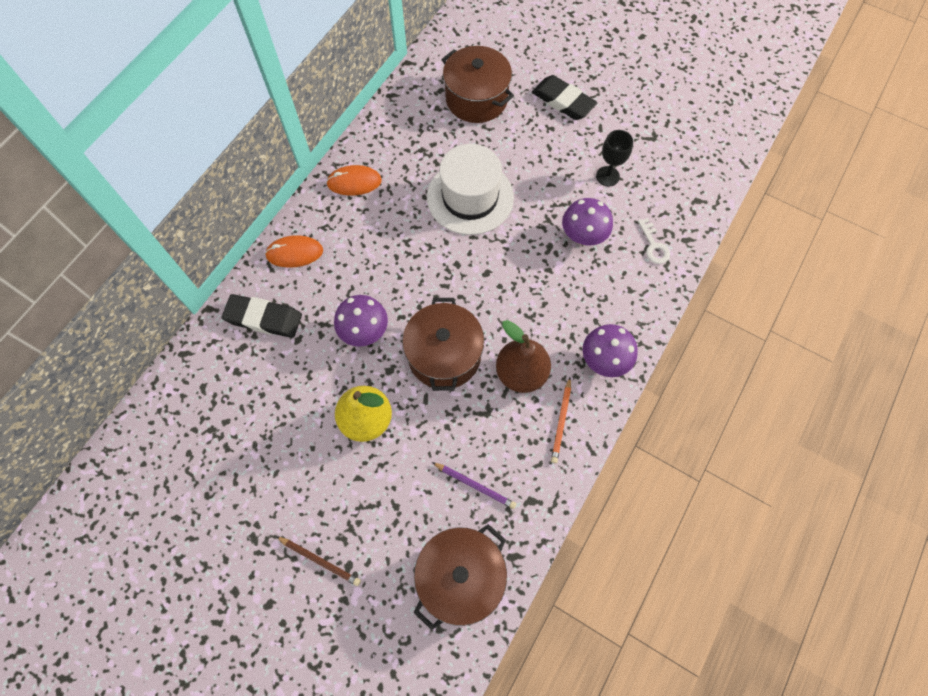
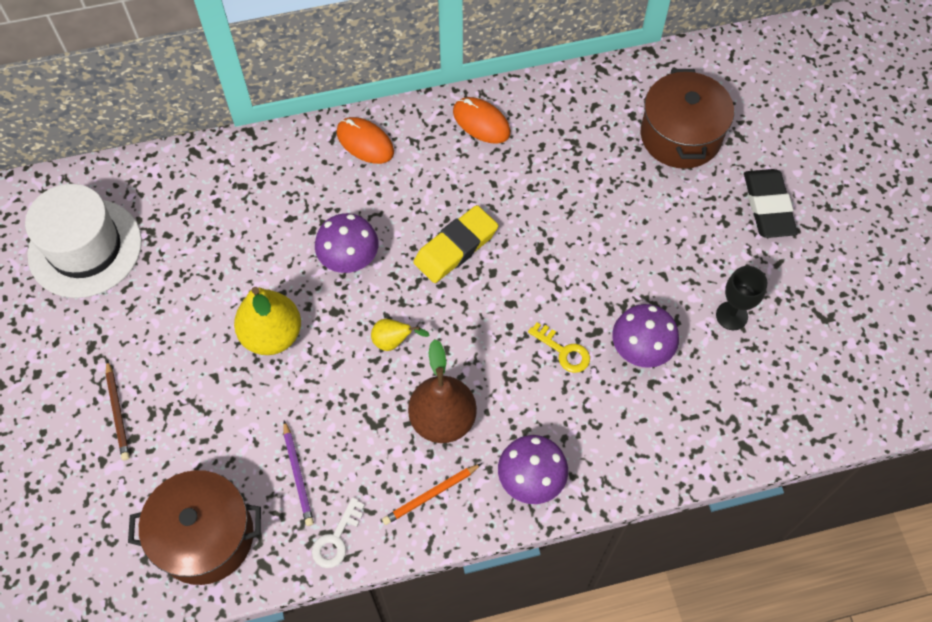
camera: 45 degrees right, 5 degrees down
black eraser [221,294,302,338] -> none
brown pot [402,298,484,391] -> yellow pear [371,319,429,351]
white hat [427,144,514,235] -> white hat moved to [25,184,142,298]
white key [638,218,670,264] -> white key moved to [312,497,365,568]
none -> yellow eraser [414,205,498,283]
none -> yellow key [528,323,590,373]

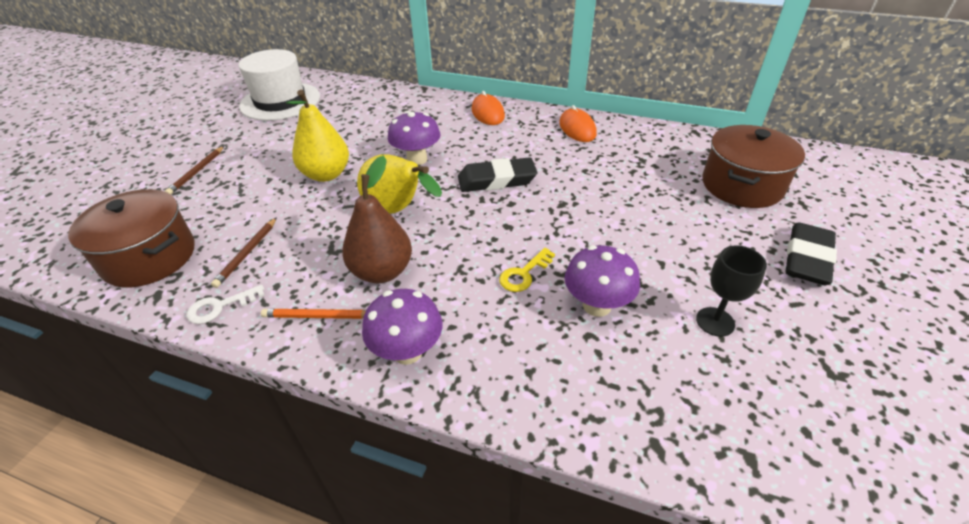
camera: 35 degrees right, 20 degrees down
purple pencil [283,420,314,526] -> brown pencil [211,217,277,288]
yellow pear [371,319,429,351] -> yellow pear [357,154,442,214], size x2.01
yellow eraser [414,205,498,283] -> black eraser [458,157,537,192]
yellow key [528,323,590,373] -> yellow key turned 60 degrees clockwise [499,248,555,292]

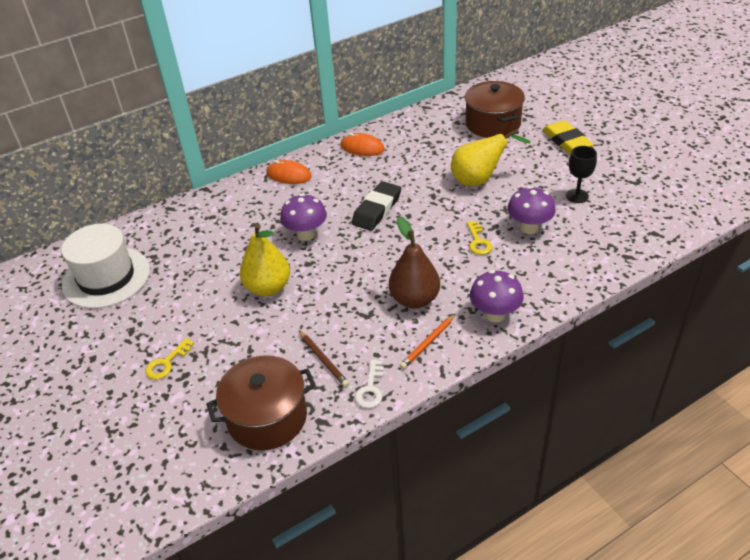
camera: 50 degrees left, 0 degrees up
brown pencil [165,146,224,195] -> yellow key [145,338,194,379]
yellow pear [357,154,442,214] -> yellow pear moved to [451,129,531,186]
black eraser [785,222,837,285] -> yellow eraser [542,120,594,155]

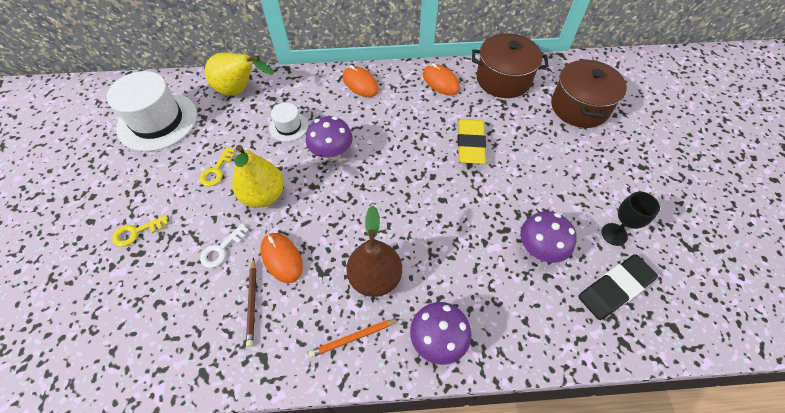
camera: 25 degrees right, 15 degrees up
brown pot [206,355,316,450] -> brown pot moved to [472,33,549,98]
black eraser [352,181,401,231] -> black eraser moved to [578,254,658,320]
white key [355,360,384,408] -> white key moved to [200,223,249,268]
yellow pear [451,129,531,186] -> yellow pear moved to [205,52,274,96]
yellow key [467,221,493,255] -> yellow key moved to [200,147,235,186]
yellow eraser [542,120,594,155] -> yellow eraser moved to [458,119,486,164]
none -> orange mouse [261,233,303,283]
none -> white hat [269,103,308,142]

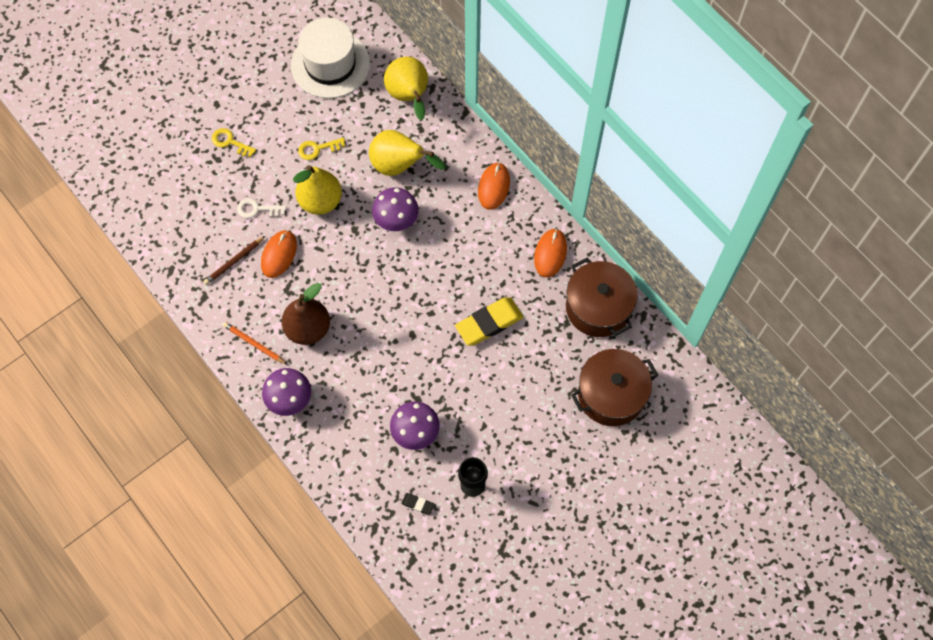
camera: 55 degrees right, 10 degrees up
white hat [269,103,308,142] -> yellow pear [369,130,445,176]
black eraser [578,254,658,320] -> black eraser [401,493,435,515], size x0.45

